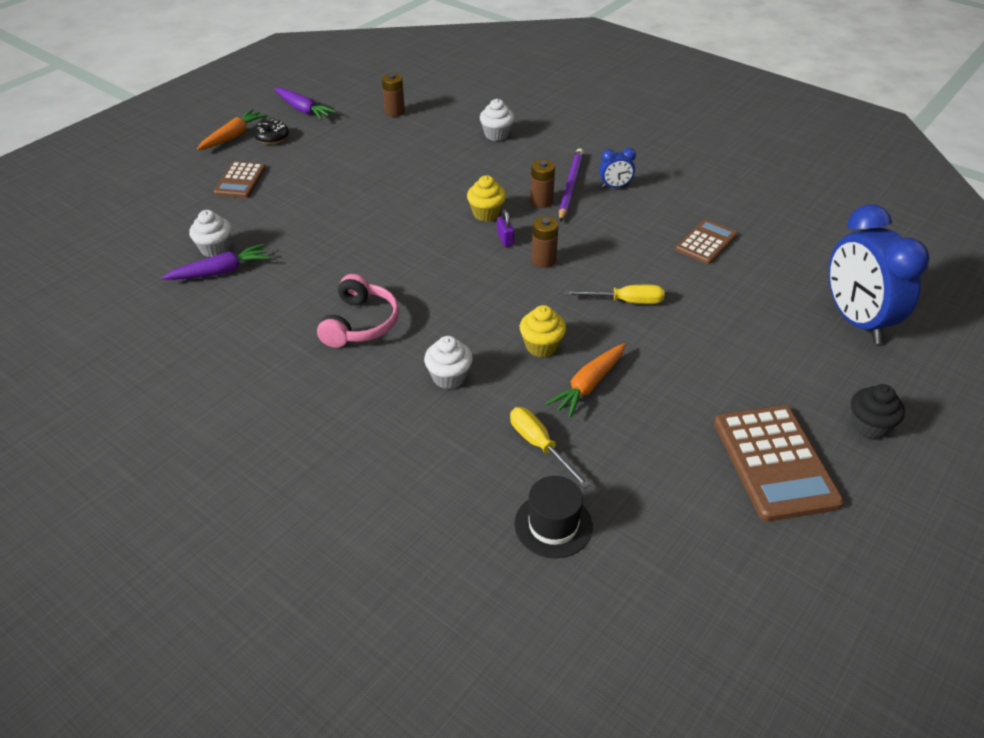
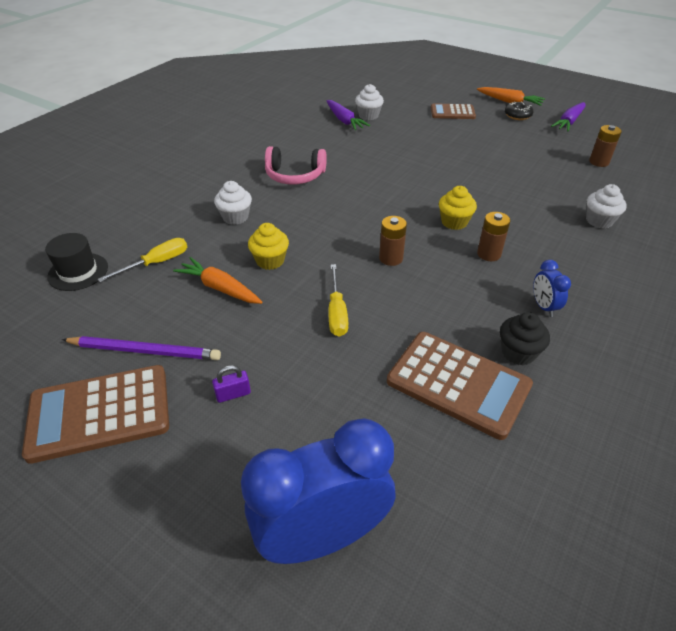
camera: 85 degrees right, 0 degrees up
purple padlock [497,210,514,247] -> purple padlock moved to [212,365,251,403]
purple pencil [559,148,584,222] -> purple pencil moved to [62,336,221,360]
brown calculator [675,219,738,264] -> brown calculator [387,332,533,440], size x1.66
black cupcake [851,384,905,440] -> black cupcake moved to [500,312,550,365]

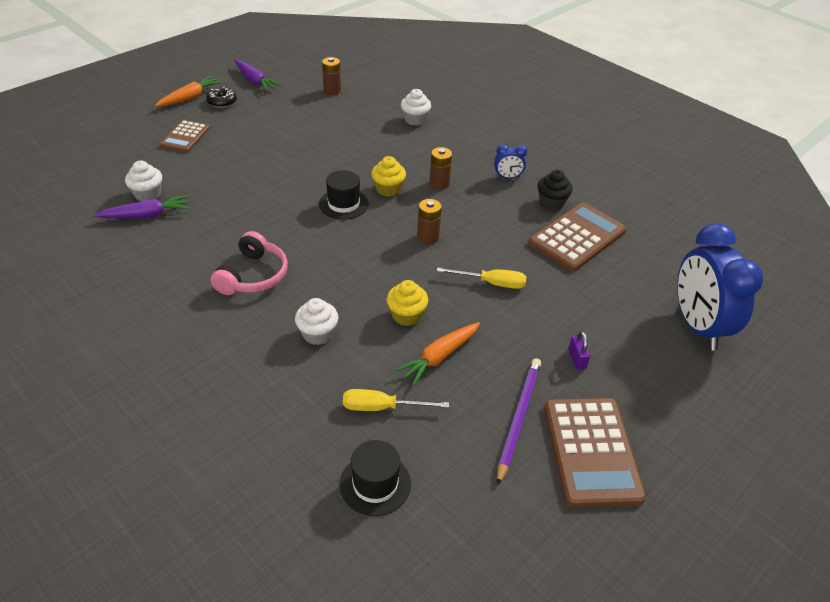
camera: 80 degrees left, 0 degrees up
yellow screwdriver [98,238,187,282] -> yellow screwdriver turned 60 degrees counterclockwise [343,389,449,411]
none -> black hat [319,170,369,220]

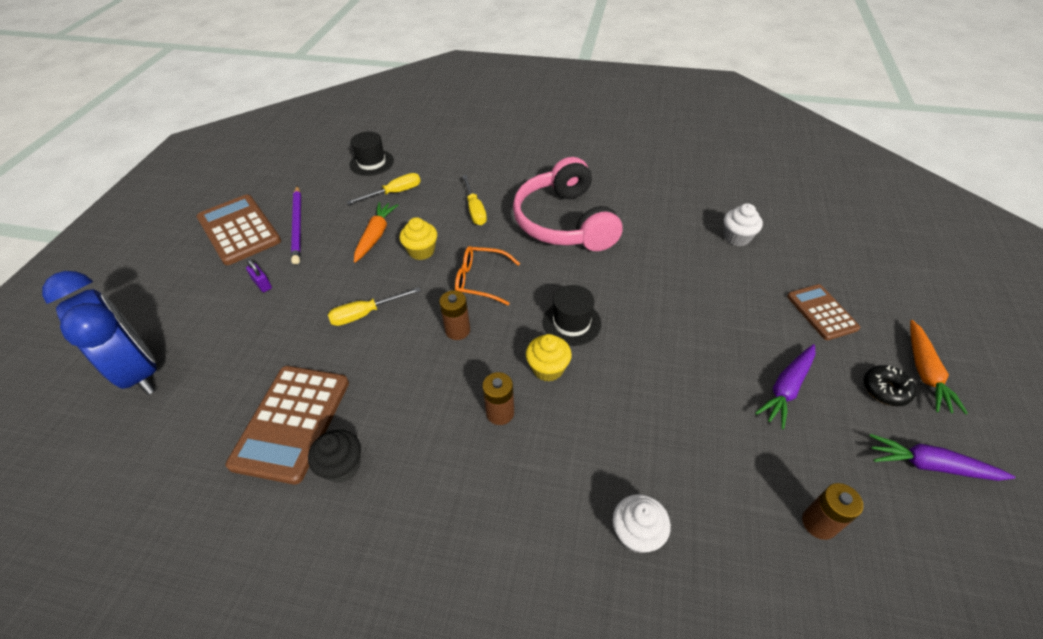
camera: 150 degrees right, 5 degrees up
purple carrot [94,195,190,218] -> purple carrot moved to [755,344,815,429]
pink headphones [210,231,288,295] -> pink headphones [513,157,622,251], size x1.64
white cupcake [295,298,338,345] -> yellow screwdriver [462,175,487,225]
blue clock [494,144,527,179] -> none
none -> orange glasses [455,246,520,305]

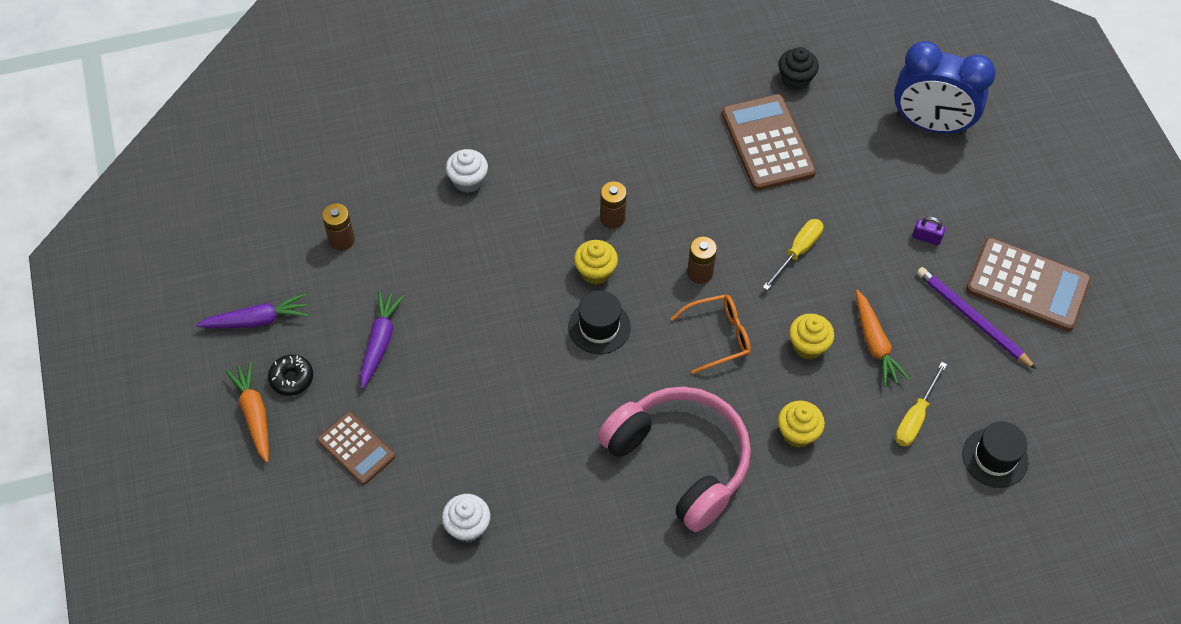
camera: 150 degrees right, 10 degrees up
black cupcake [308,429,361,483] -> black cupcake moved to [778,47,819,90]
yellow screwdriver [462,175,487,225] -> yellow cupcake [778,401,825,448]

